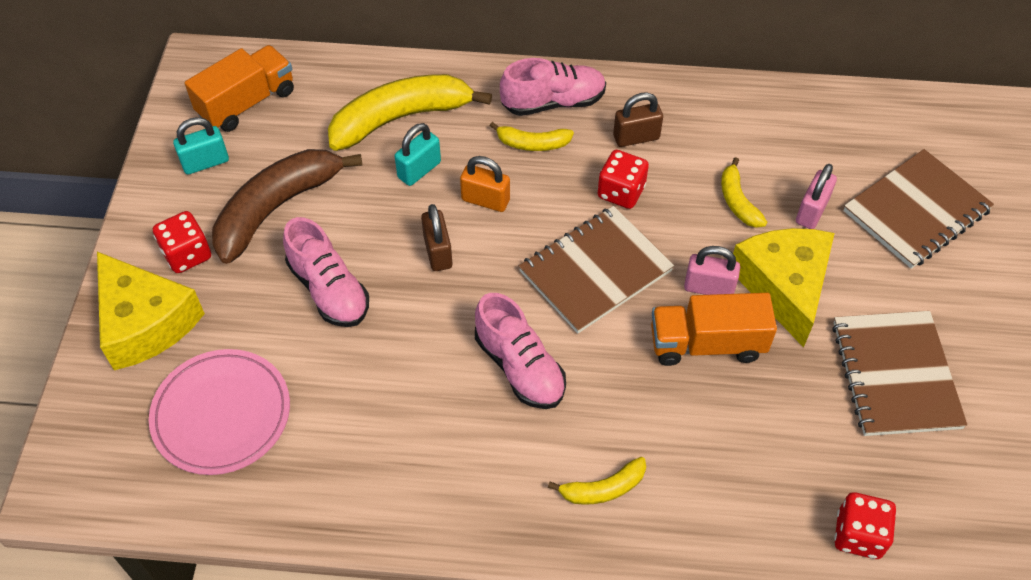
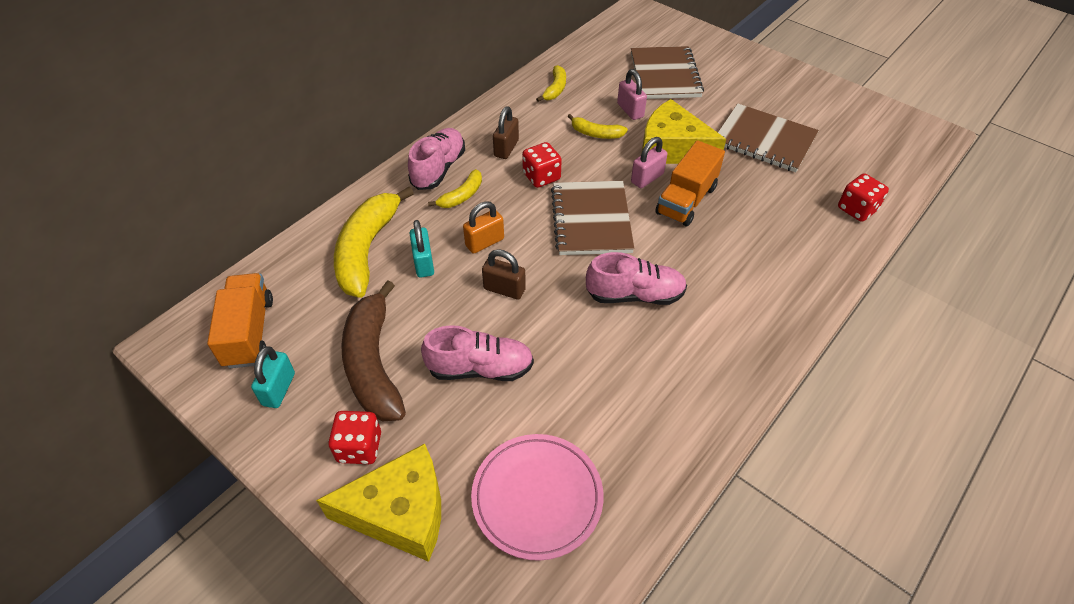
camera: 55 degrees left, 5 degrees down
yellow banana [548,457,646,505] -> yellow banana moved to [536,65,566,102]

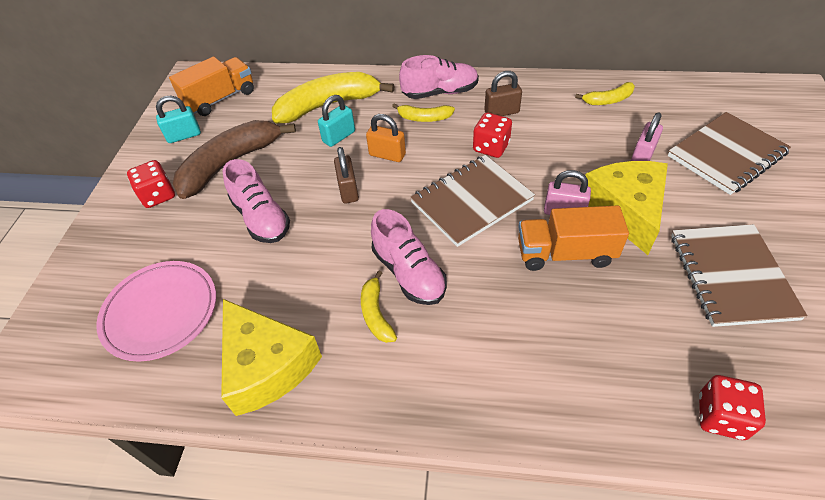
camera: 60 degrees right, 0 degrees up
yellow cheese [316,443,441,562] -> yellow cheese moved to [221,299,322,416]
yellow banana [567,114,628,139] -> yellow banana moved to [361,270,397,343]

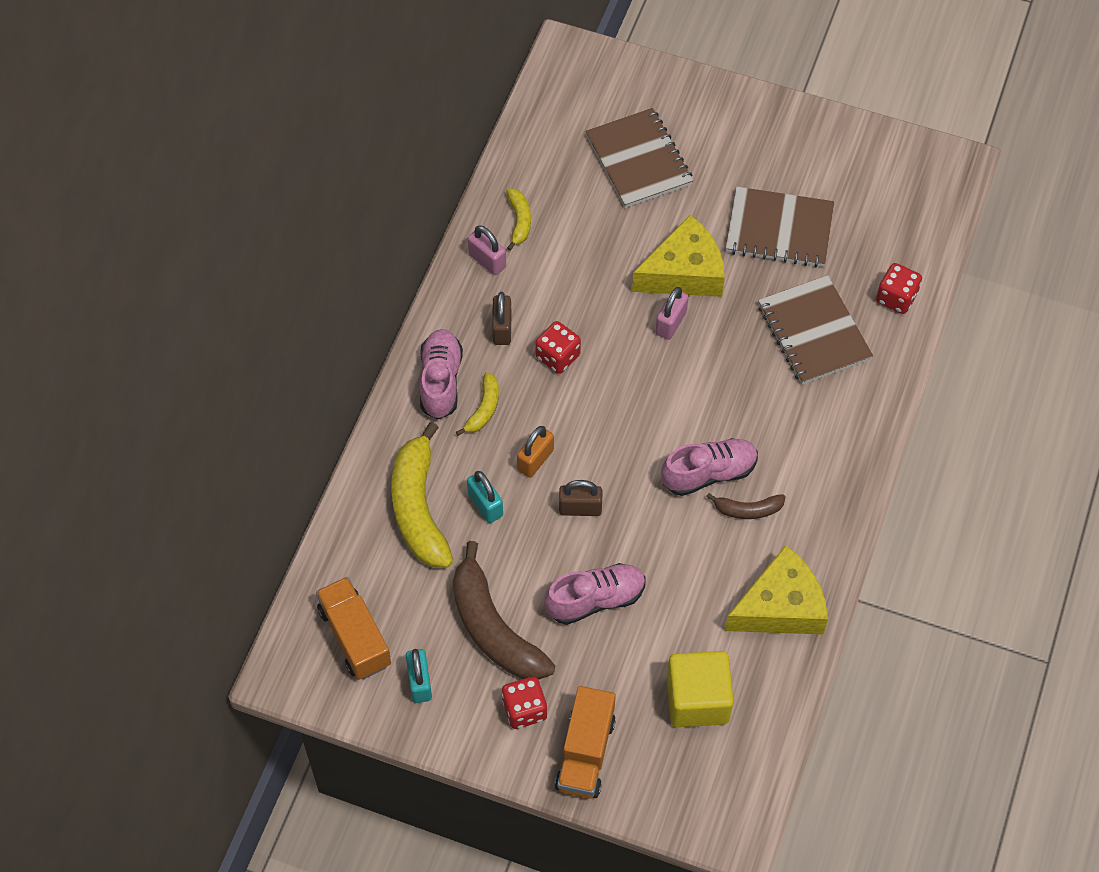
camera: 80 degrees left, 10 degrees up
pink plate [96,261,216,361] -> yellow cube [667,651,734,727]
yellow banana [361,270,397,343] -> brown banana [706,493,786,519]
brown notebook [410,155,535,247] -> brown notebook moved to [758,275,873,384]
orange truck [518,205,629,271] -> orange truck moved to [555,686,616,799]
yellow cheese [585,161,668,255] -> yellow cheese turned 150 degrees clockwise [632,215,725,297]
pink padlock [631,112,663,161] -> pink padlock moved to [468,225,506,275]

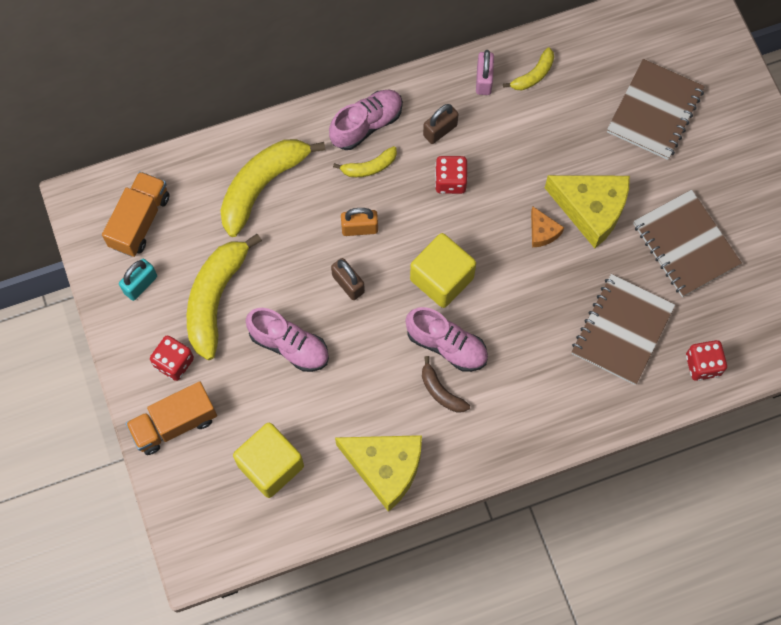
camera: 50 degrees right, 10 degrees up
brown banana [453,541,555,680] -> yellow banana [187,234,262,360]
turquoise padlock [467,471,503,523] -> none
pink padlock [656,287,689,340] -> orange cheese [531,206,564,247]
none -> yellow cube [410,233,476,308]

